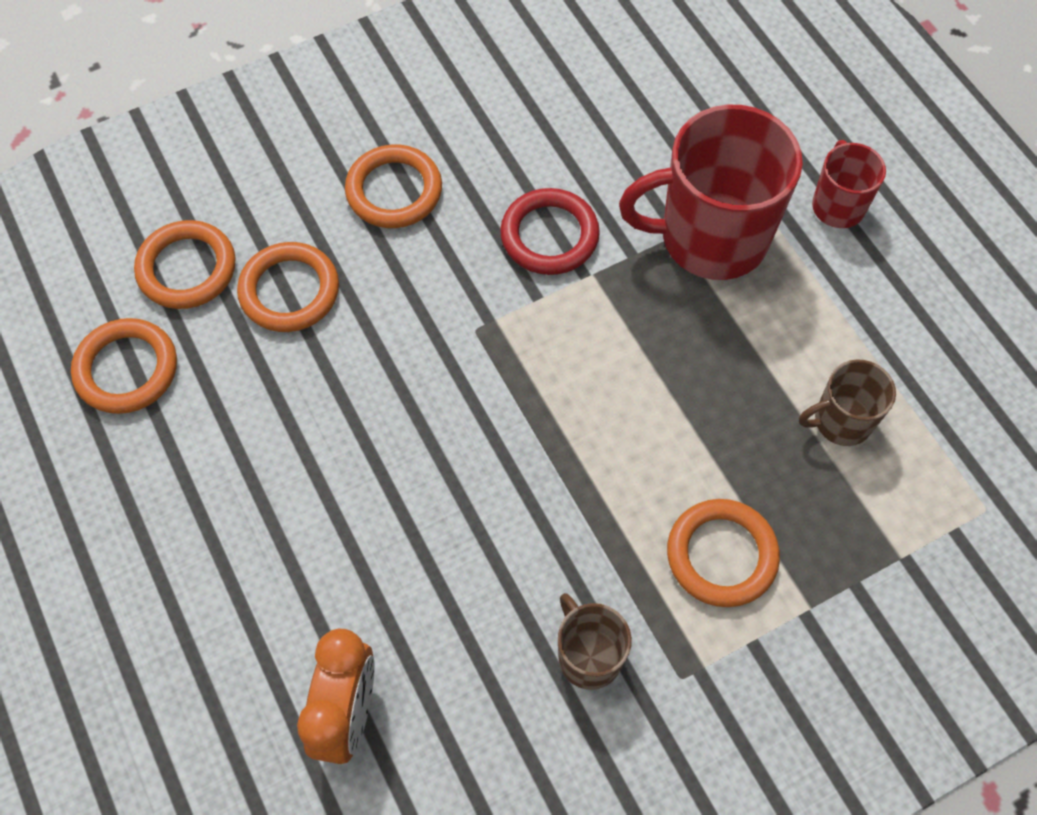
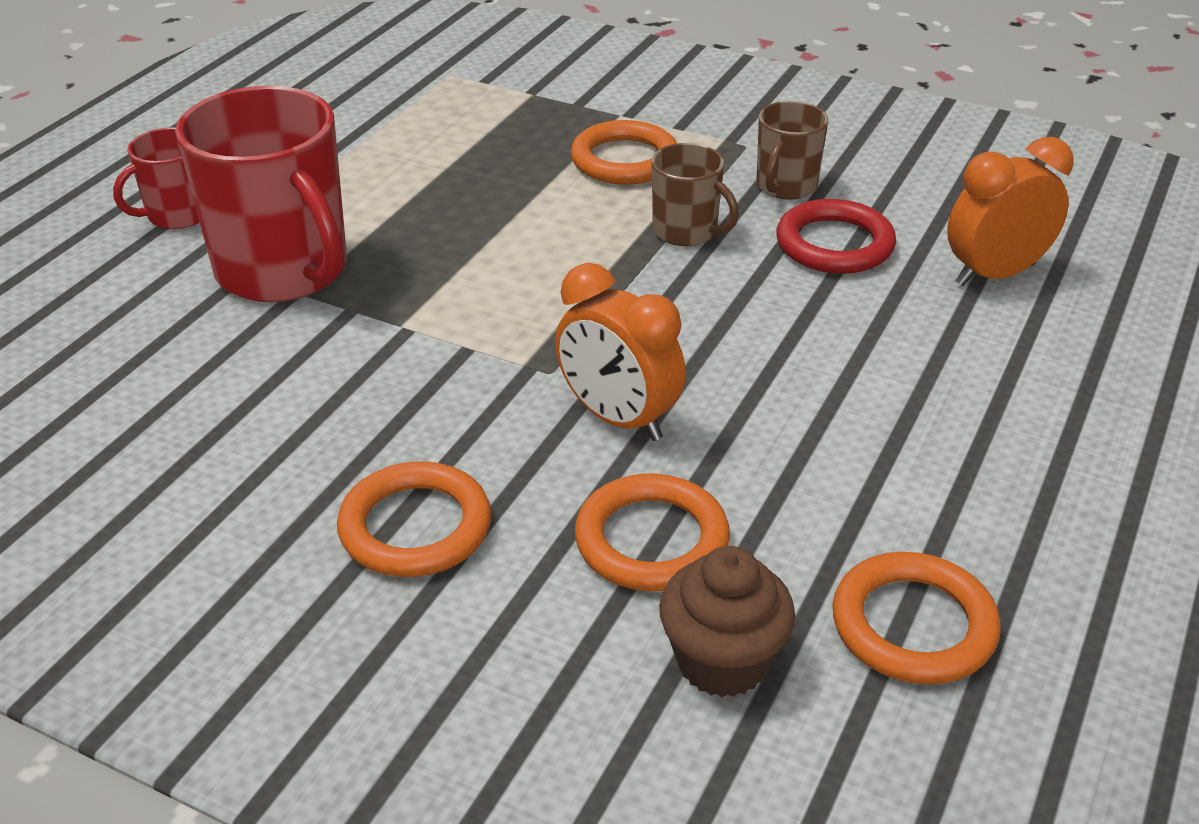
camera: 125 degrees left, 25 degrees down
orange ring [134,220,236,309] -> brown cupcake [659,546,795,697]
red ring [500,188,600,275] -> red ring moved to [776,199,896,274]
brown mug [799,359,896,446] -> brown mug moved to [652,143,739,246]
none -> orange clock [555,263,686,441]

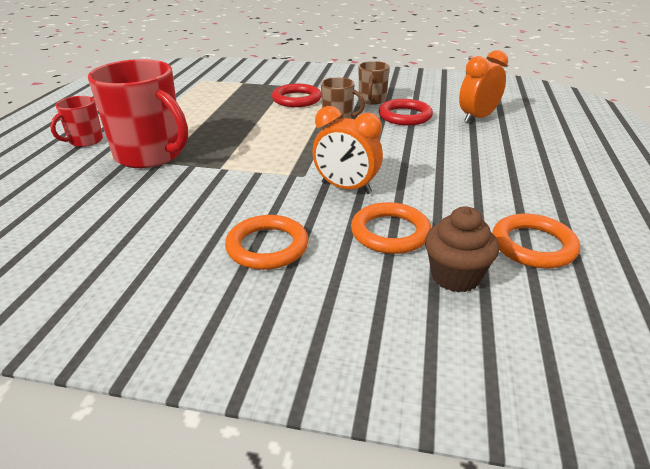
camera: 15 degrees left, 5 degrees down
orange ring [571,120,677,185] -> red ring [272,84,321,107]

